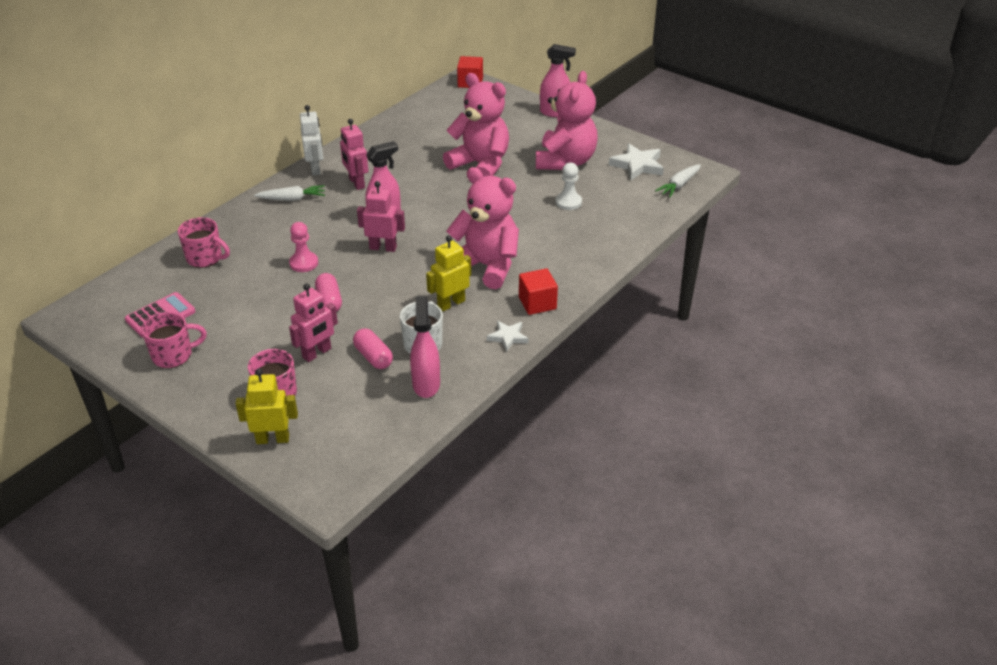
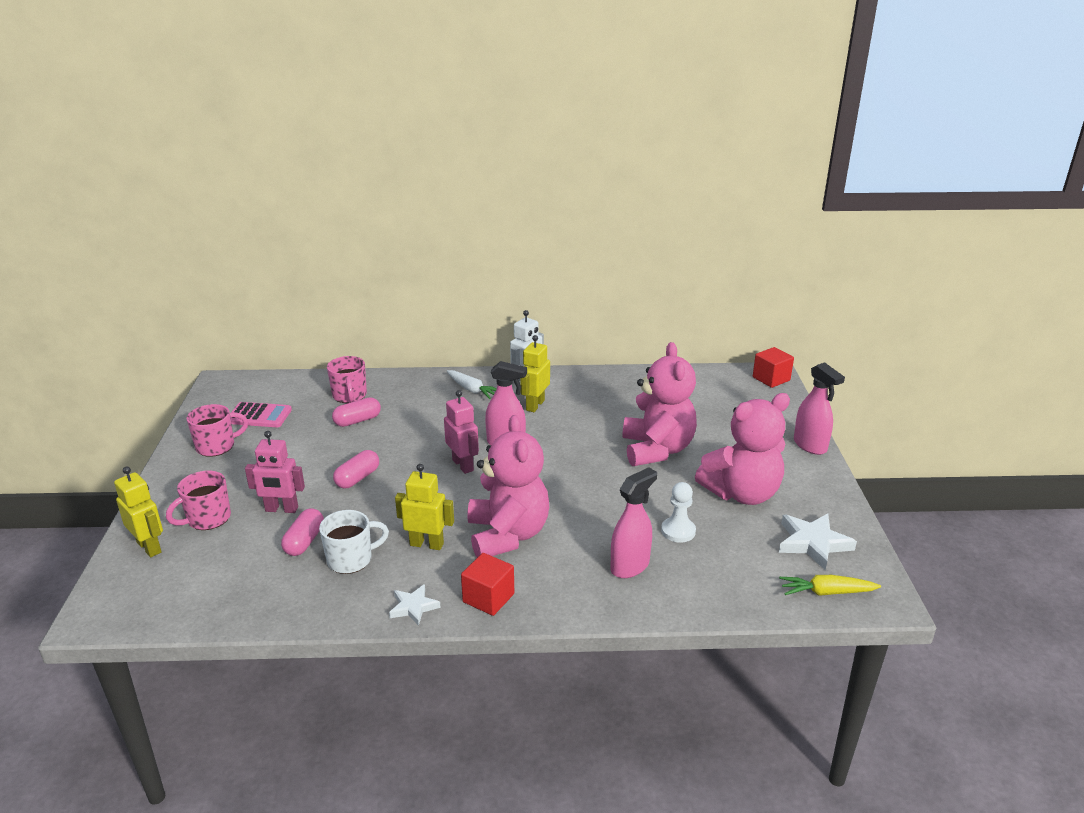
camera: 50 degrees right, 10 degrees down
pink mug [141,312,207,368] -> pink mug turned 60 degrees counterclockwise [186,404,248,457]
pink pawn [289,222,318,272] -> none
pink robot [340,119,368,190] -> yellow robot [520,335,550,412]
pink spray bottle [410,296,440,398] -> pink spray bottle moved to [611,467,657,578]
white carrot [655,165,701,198] -> yellow carrot [779,575,881,596]
none -> pink capsule [332,397,381,427]

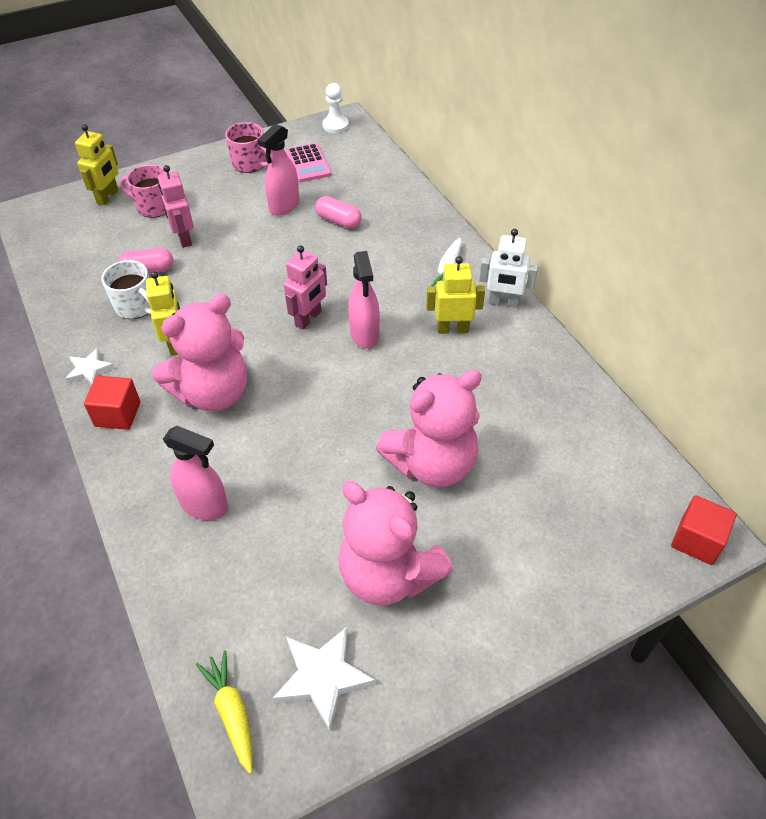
camera: 65 degrees right, 20 degrees up
pink mug [327,356,367,403] -> none
pink capsule [333,450,379,489] -> none
white pawn [661,482,696,543] -> white pawn moved to [323,83,349,133]
pink spray bottle [794,362,845,455] -> pink spray bottle moved to [258,124,299,216]

